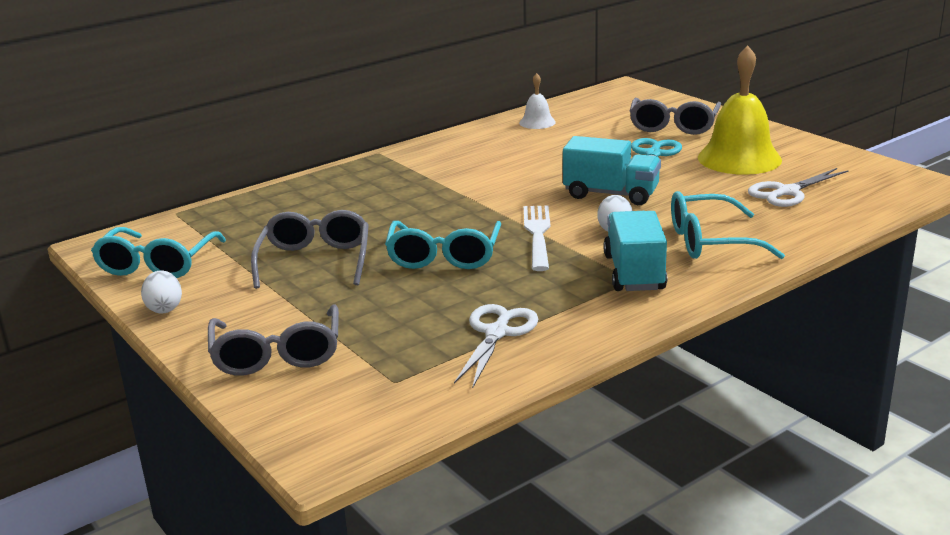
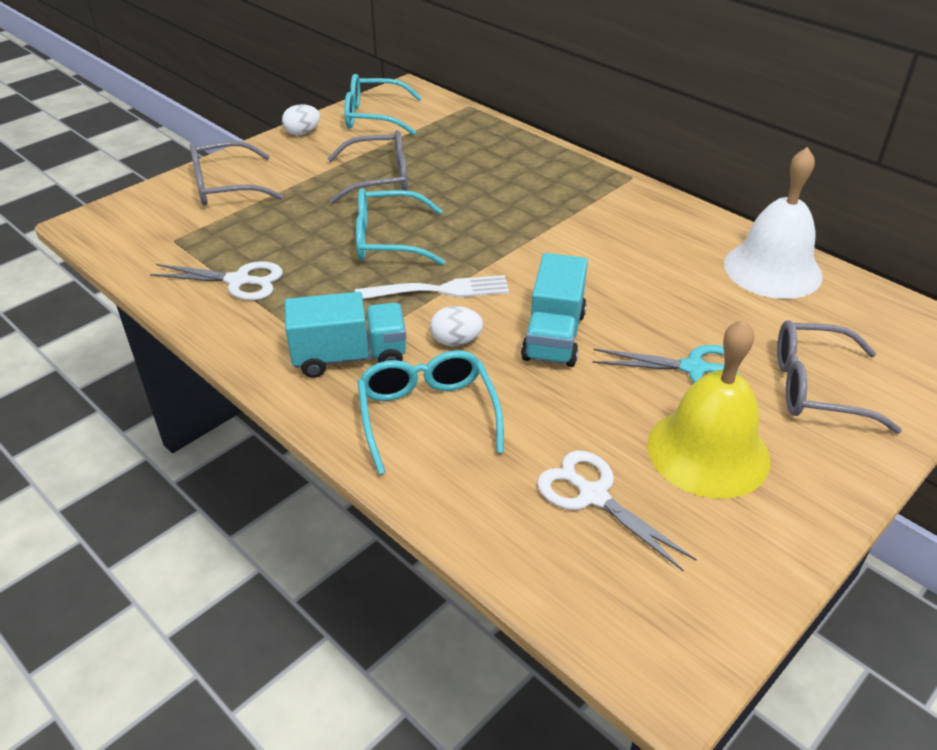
camera: 80 degrees right, 15 degrees up
white bell [519,73,556,129] -> white bell [724,147,823,299], size x2.03

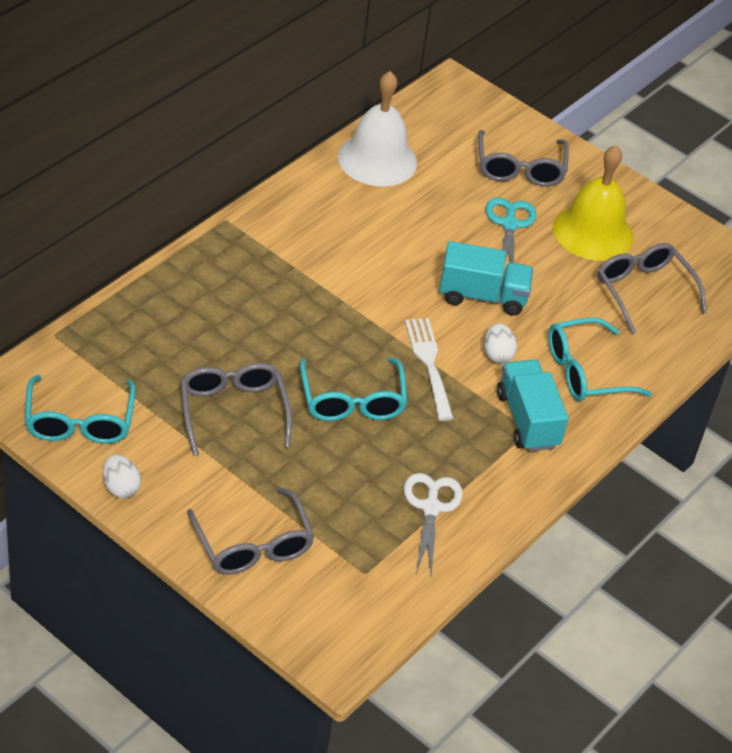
camera: 100 degrees left, 5 degrees up
white scissors [537,450,697,572] -> grey glasses [597,243,707,335]

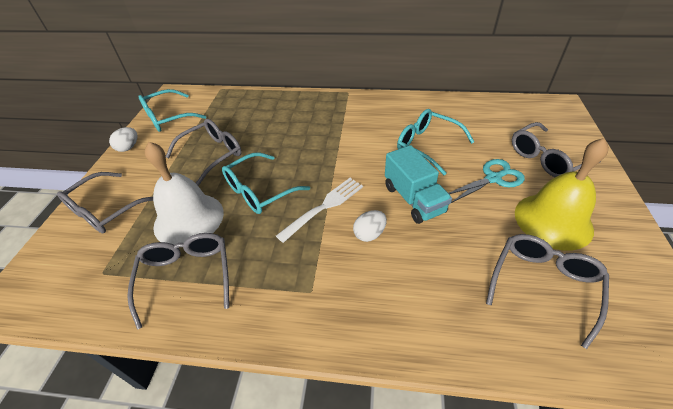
camera: 65 degrees right, 0 degrees up
white bell [338,71,417,186] -> white bell moved to [145,142,224,245]
white scissors [404,473,463,577] -> grey glasses [127,233,229,329]
turquoise truck [497,360,569,452] -> none
turquoise glasses [548,318,652,402] -> turquoise glasses moved to [397,109,474,176]

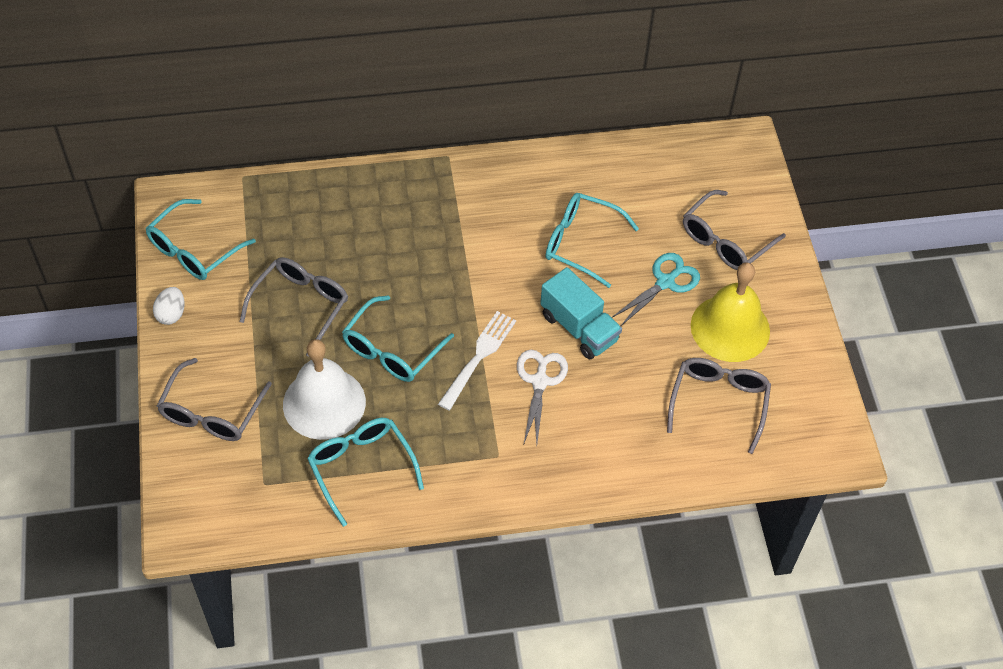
camera: 20 degrees left, 10 degrees up
grey glasses [127,233,229,329] -> turquoise glasses [307,418,424,527]
white egg [353,210,387,242] -> white scissors [517,350,568,446]

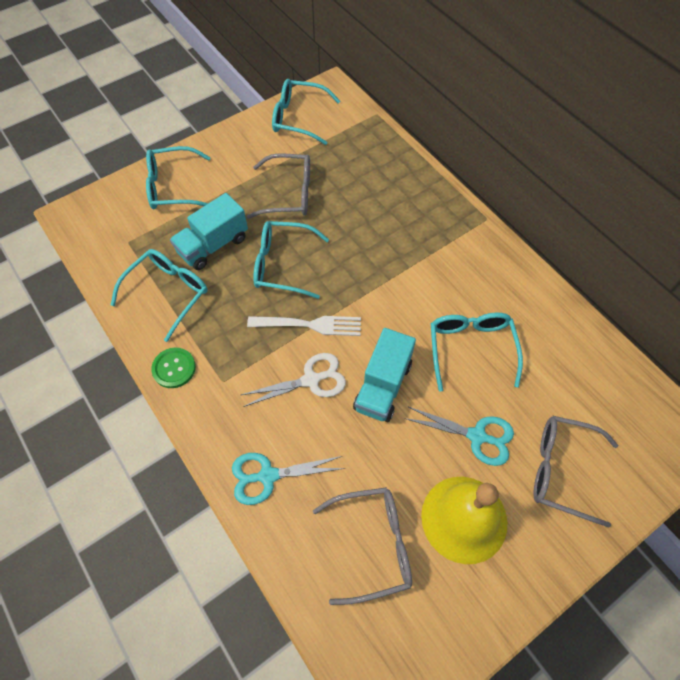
camera: 65 degrees right, 5 degrees up
white egg [153,287,185,325] -> none
grey glasses [157,358,272,441] -> turquoise glasses [146,146,211,209]
white bell [283,339,366,440] -> turquoise truck [170,193,248,270]
none -> green button [151,348,196,388]
none -> turquoise scissors [232,453,345,505]

